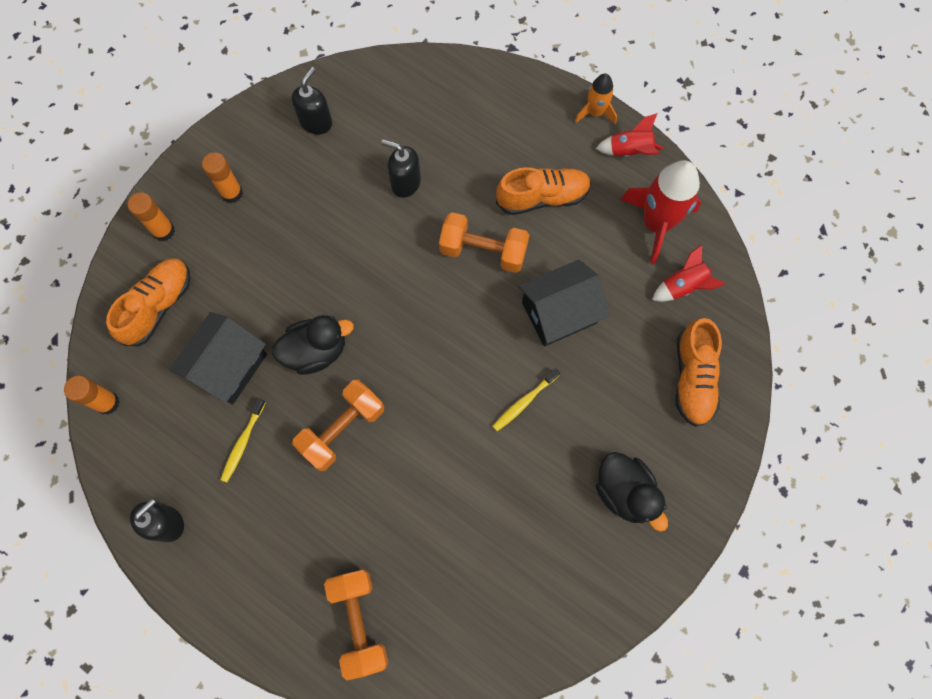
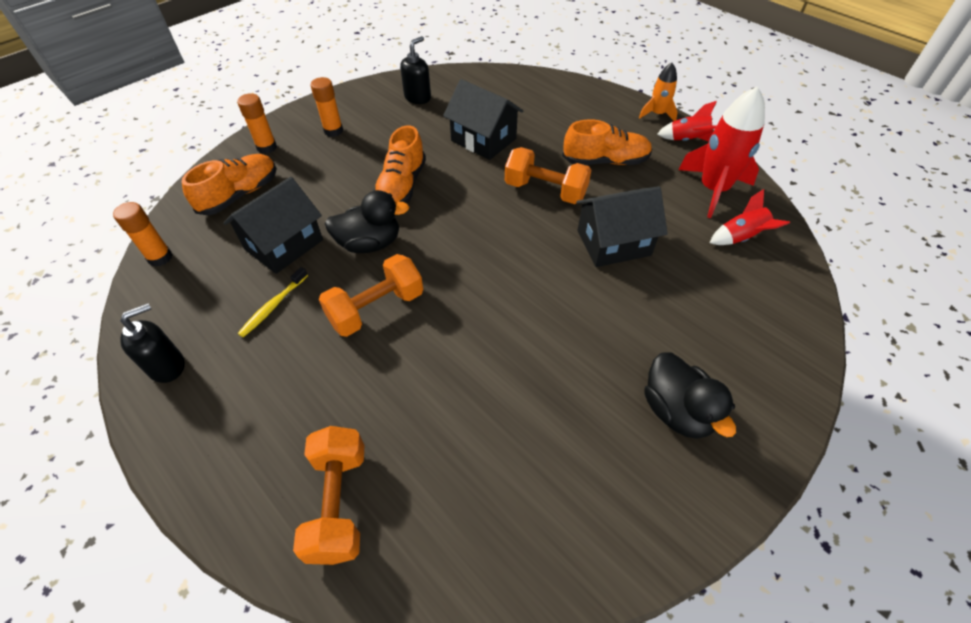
camera: 10 degrees right, 20 degrees down
black soap dispenser [381,140,421,198] -> black house [443,79,523,160]
yellow toothbrush [493,368,560,431] -> none
orange shoe [676,318,722,427] -> orange shoe moved to [373,125,426,203]

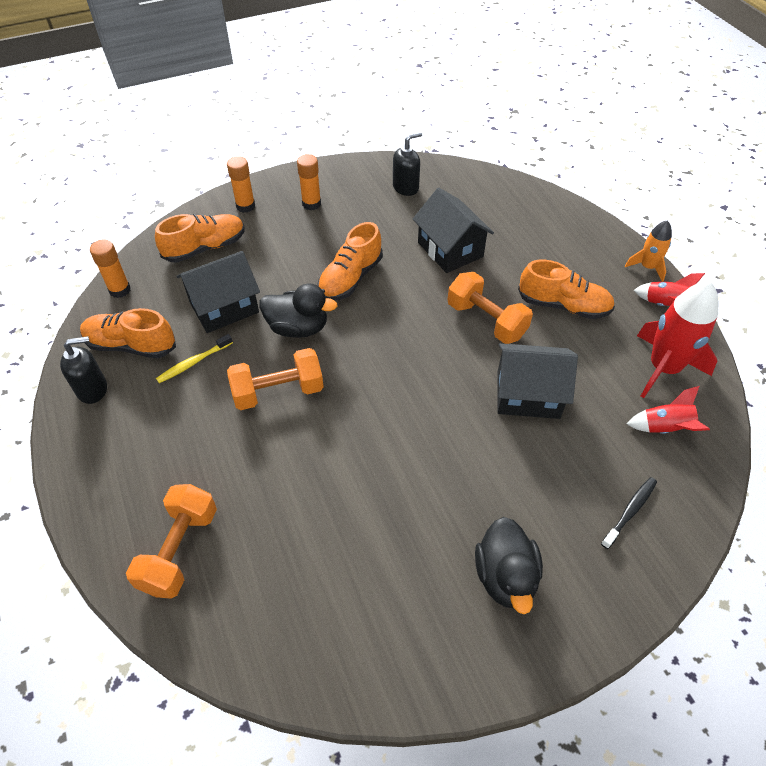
camera: 20 degrees right, 0 degrees up
none -> orange shoe [80,308,176,358]
none -> black toothbrush [601,477,657,549]

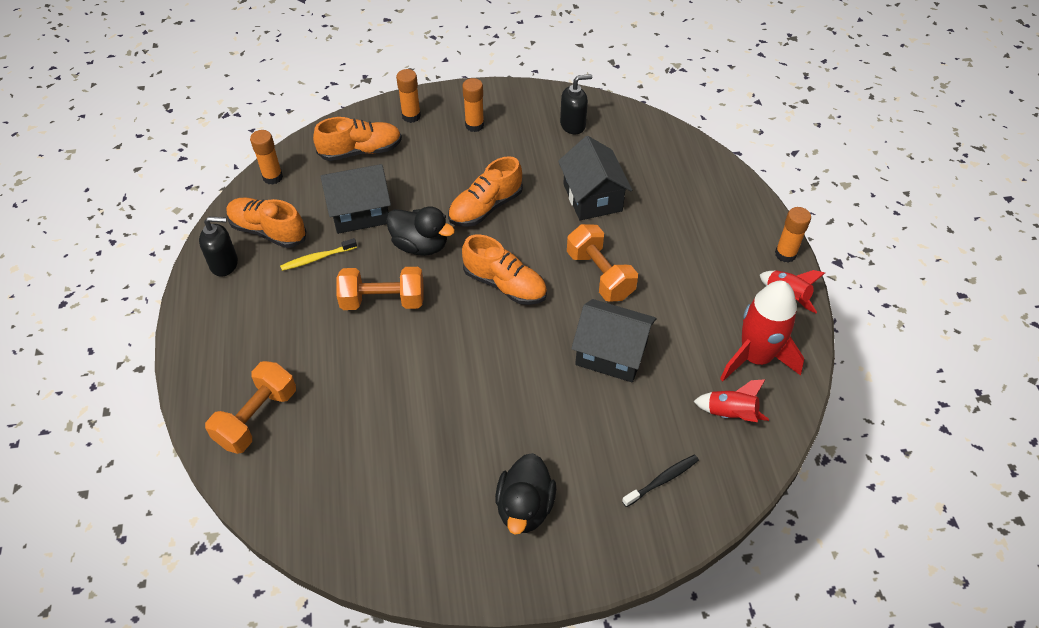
camera: 15 degrees right, 0 degrees up
orange shoe [518,260,615,319] -> orange shoe moved to [462,234,547,305]
orange rocket [625,220,672,282] -> orange glue stick [775,207,811,263]

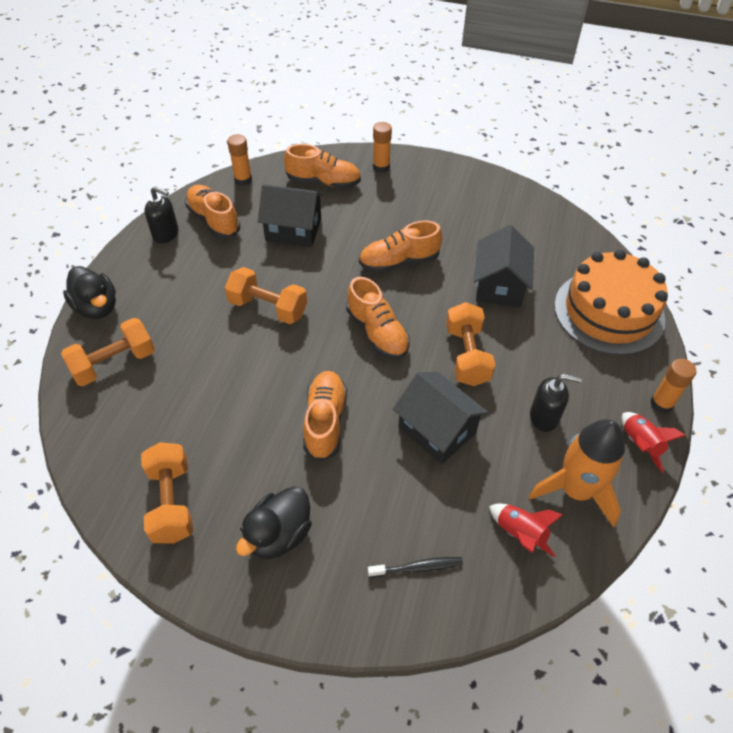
camera: 25 degrees right, 0 degrees up
yellow toothbrush [280,238,357,271] -> none
black duck [386,207,455,256] -> black duck moved to [63,266,116,319]
orange glue stick [462,78,484,132] -> none
black soap dispenser [560,74,592,135] -> black soap dispenser moved to [530,374,582,432]
red rocket [720,281,804,381] -> orange rocket [529,419,625,527]
none -> orange dumbbell [141,442,193,544]
none -> orange shoe [303,371,347,461]
none -> orange cake [554,250,668,355]

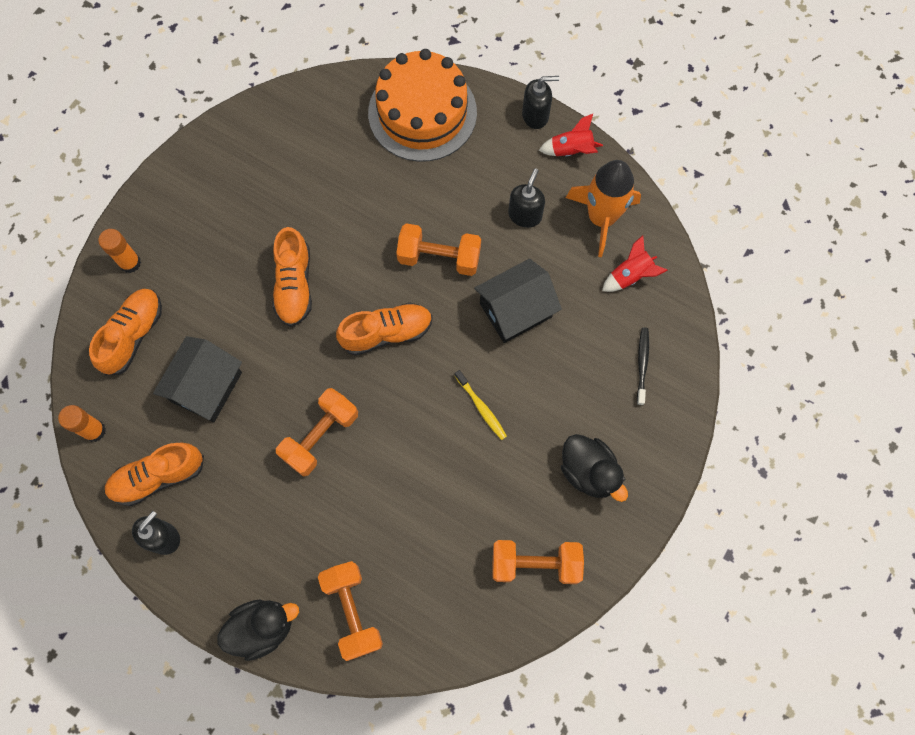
camera: 75 degrees left, 20 degrees up
orange shoe [303,371,347,461] -> yellow toothbrush [455,370,507,440]
black house [474,225,534,307] -> none
orange glue stick [650,359,696,413] -> black soap dispenser [522,76,559,129]

